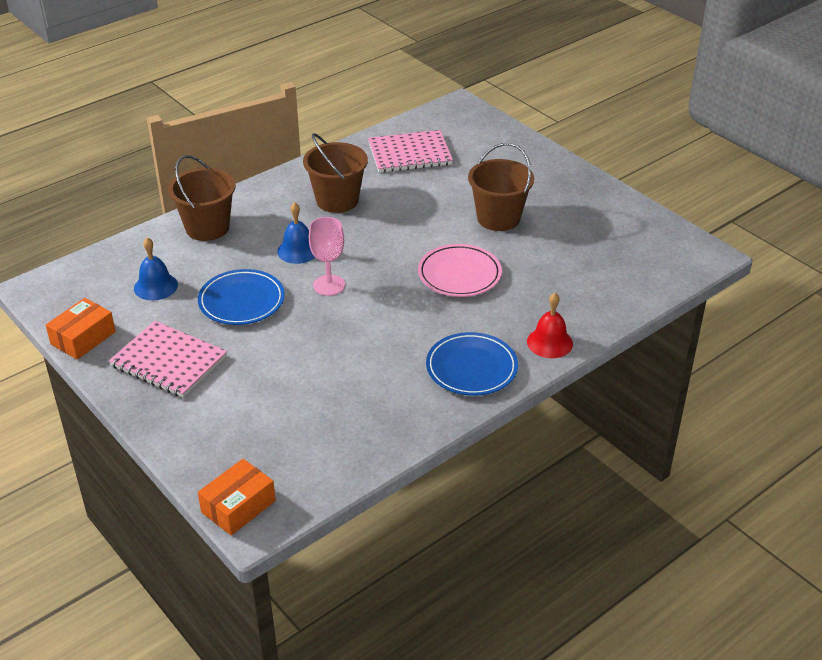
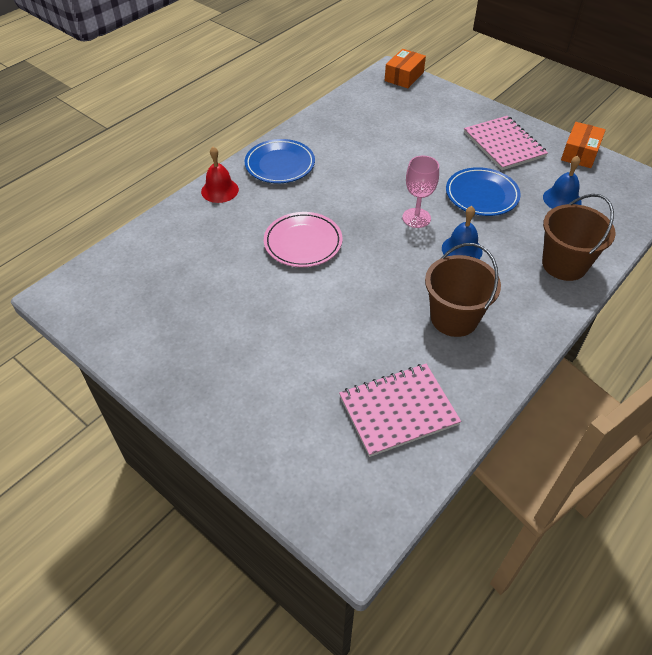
camera: 170 degrees right, 10 degrees up
pink notebook [109,321,227,398] -> pink notebook turned 45 degrees clockwise [464,116,548,170]
brown bucket [468,143,534,231] -> none

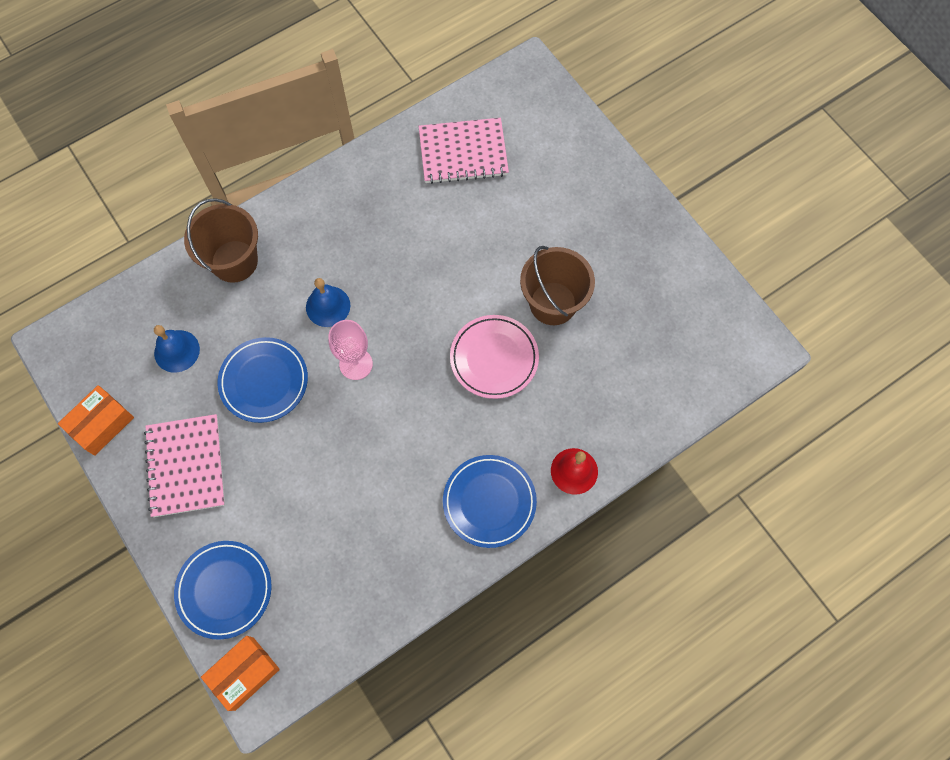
camera: 165 degrees left, 20 degrees up
brown bucket [425,243,501,337] -> brown bucket moved to [520,246,595,325]
none -> blue plate [174,541,272,640]

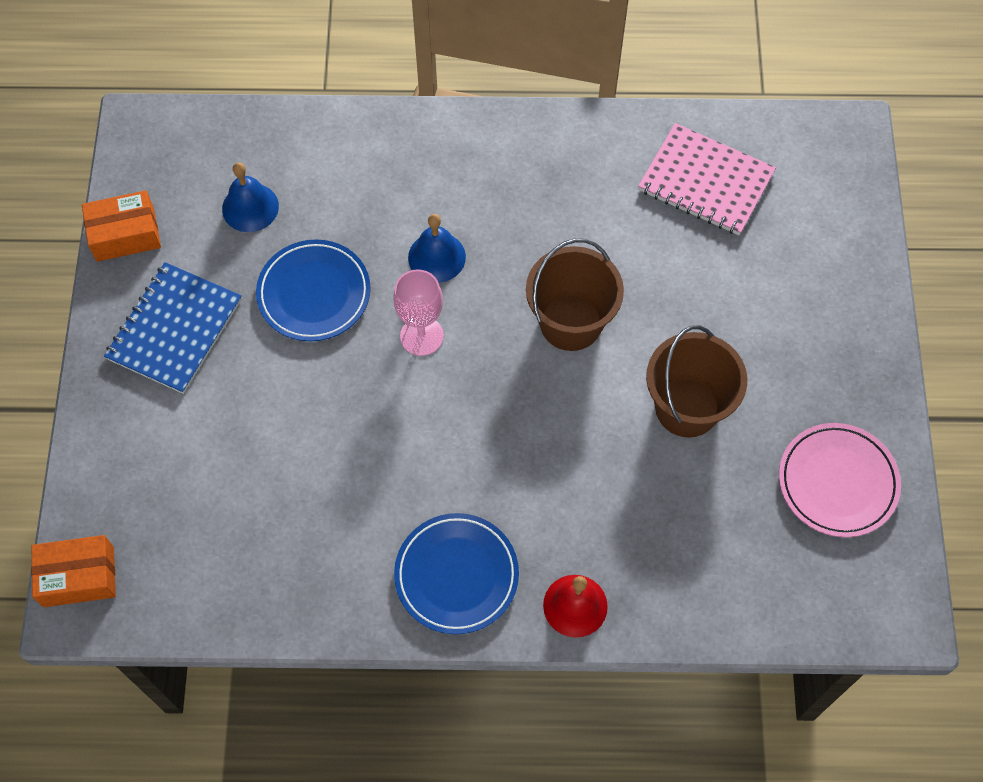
camera: 35 degrees right, 5 degrees down
pink notebook [144,414,225,517] -> blue notebook [104,262,242,394]
blue plate [174,541,272,640] -> none
brown bucket [184,198,258,283] -> brown bucket moved to [526,238,624,351]
pink plate [450,315,539,399] -> pink plate moved to [779,423,901,537]

